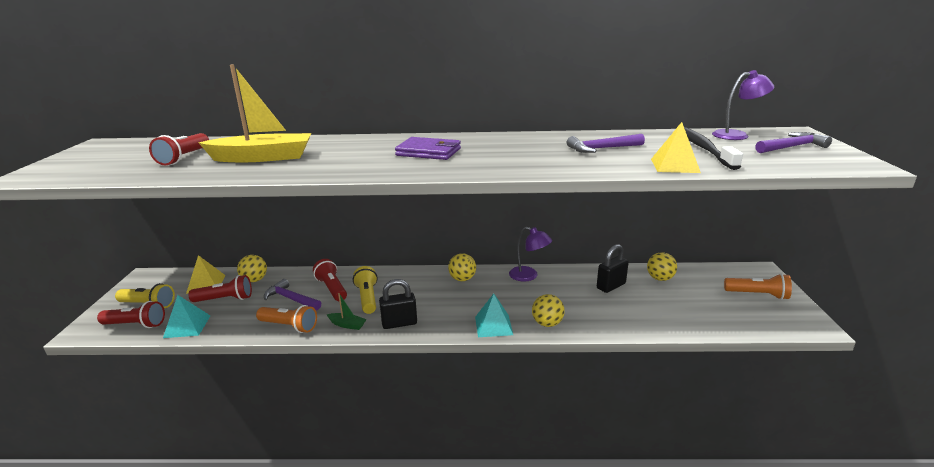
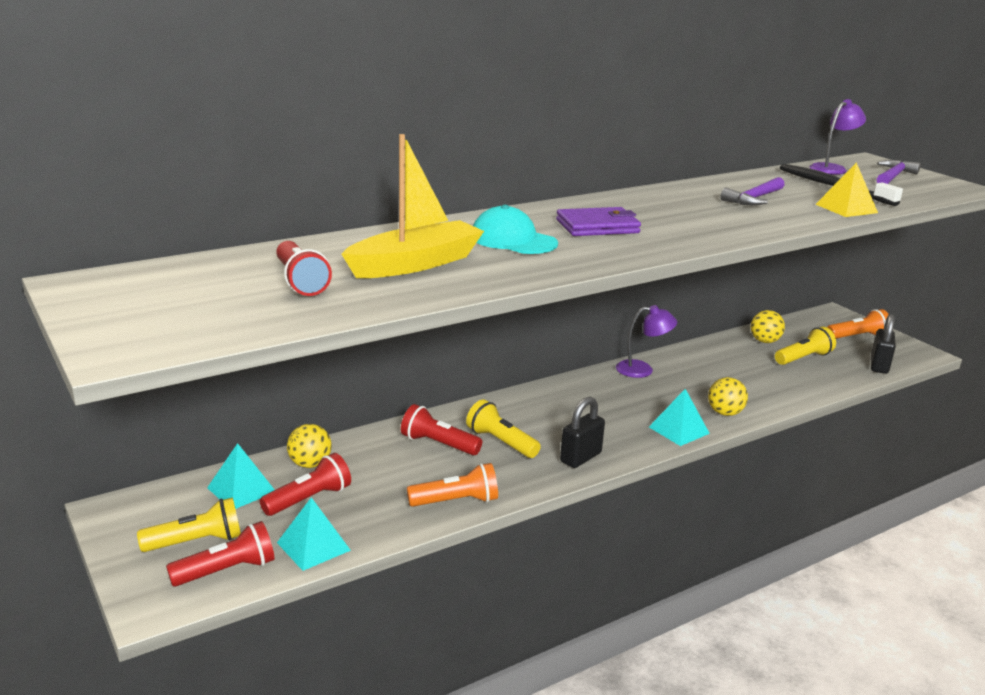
camera: 35 degrees left, 0 degrees up
yellow pyramid [186,255,225,294] -> turquoise pyramid [207,443,275,509]
purple hammer [264,279,321,310] -> none
green boat [326,293,366,330] -> none
yellow ball [448,253,476,281] -> none
black padlock [597,244,629,293] -> black padlock moved to [871,314,896,374]
none -> turquoise cap [473,205,558,254]
none -> yellow flashlight [775,327,836,365]

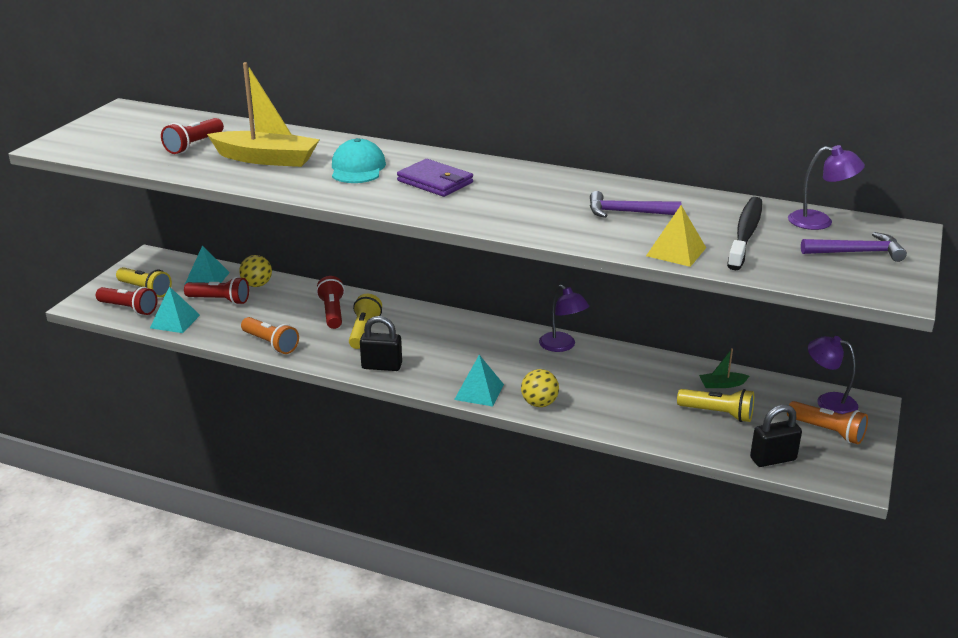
camera: 55 degrees right, 5 degrees up
yellow ball [751,310,785,343] -> green boat [699,348,749,388]
none -> purple lamp [808,336,858,414]

